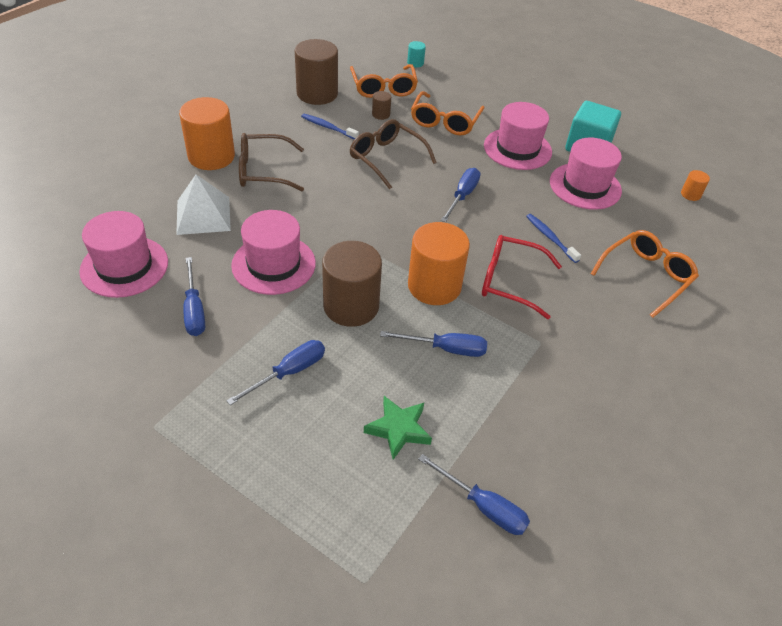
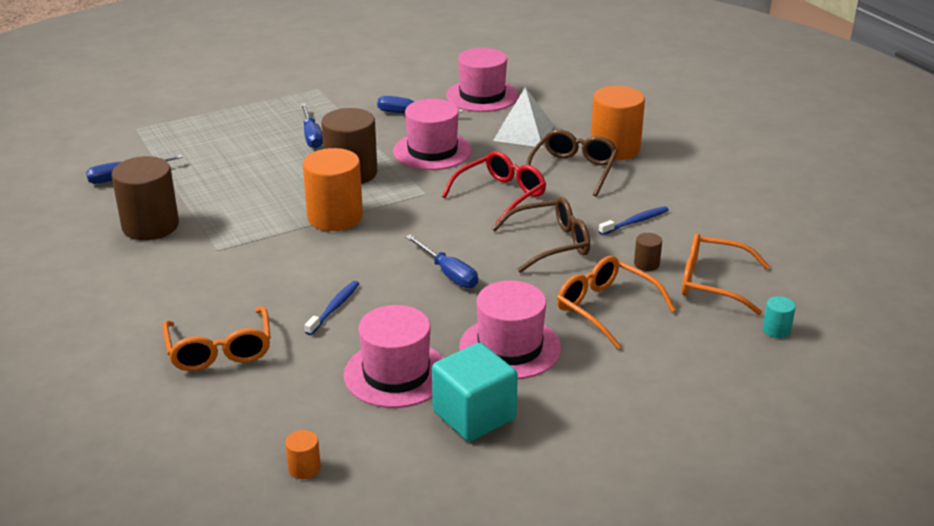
camera: 120 degrees right, 15 degrees down
brown cylinder [295,39,338,105] -> brown cylinder moved to [112,156,179,240]
green star [364,396,432,460] -> none
blue screwdriver [380,331,487,357] -> none
red glasses [482,235,562,319] -> red glasses moved to [442,151,546,223]
blue toothbrush [526,214,581,263] -> blue toothbrush turned 60 degrees counterclockwise [305,281,360,335]

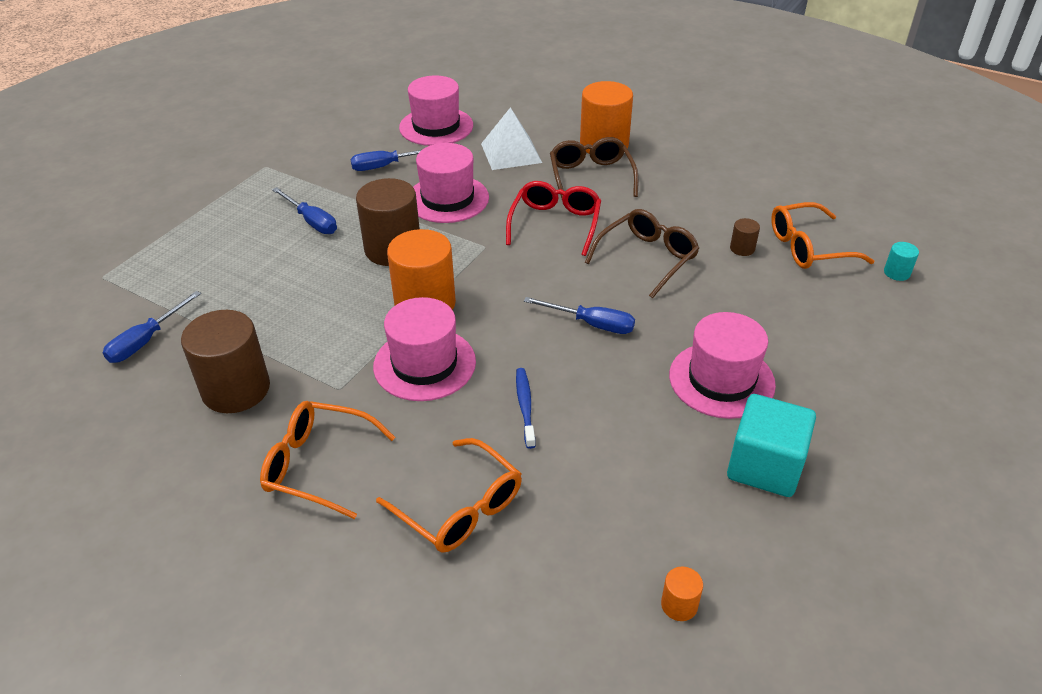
camera: 30 degrees left, 10 degrees up
pink hat [344,305,443,408] -> pink hat moved to [373,297,476,401]
orange glasses [557,256,676,349] -> orange glasses moved to [260,401,395,519]
blue toothbrush [599,206,669,235] -> none

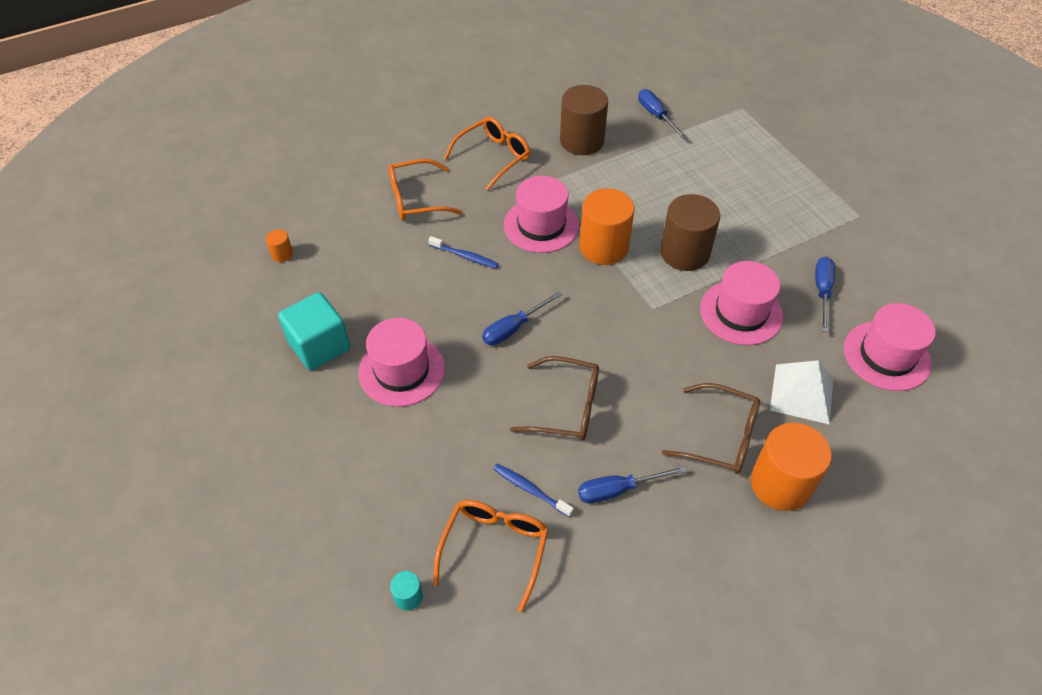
camera: 120 degrees right, 10 degrees up
blue screwdriver [272,187,337,234] -> blue screwdriver moved to [578,466,687,504]
red glasses [506,181,601,256] -> none
brown glasses [585,209,700,299] -> brown glasses turned 60 degrees counterclockwise [510,356,599,440]
brown cylinder [730,218,760,256] -> blue toothbrush [493,464,574,517]

